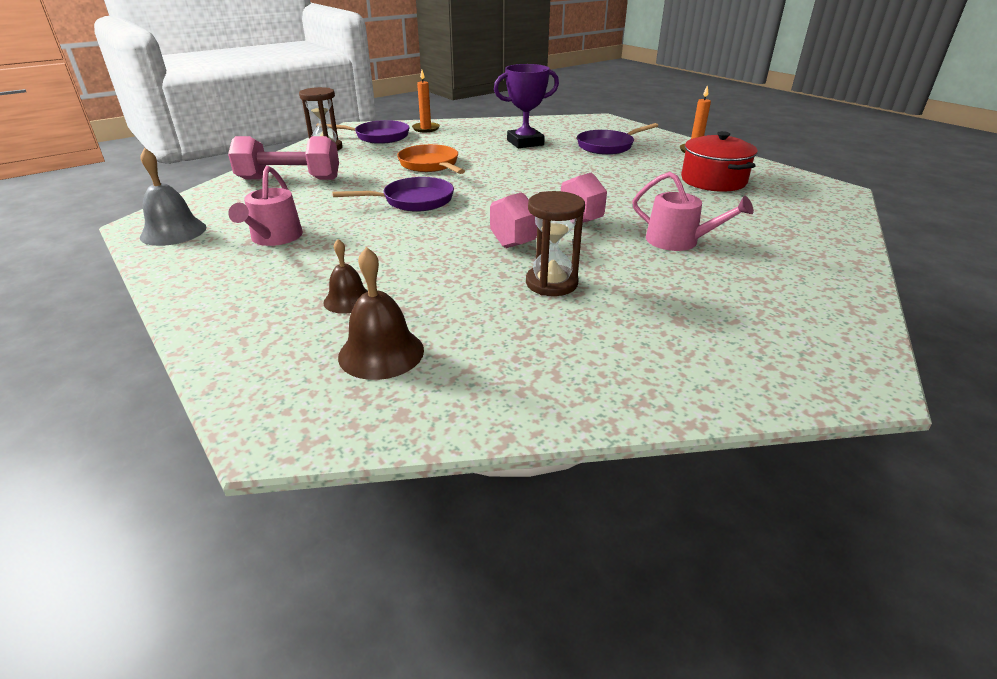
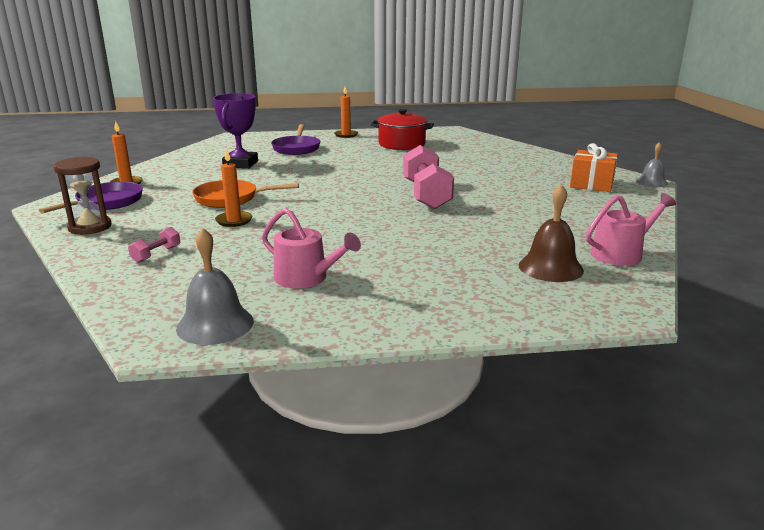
camera: 60 degrees left, 10 degrees down
pink dumbbell [228,136,339,180] -> pink dumbbell [128,227,180,263], size x0.43
brown bell [323,239,368,314] -> none
purple pan [333,177,454,212] -> none
brown hourglass [526,191,585,296] -> none
pink watering can [632,172,754,251] -> pink watering can moved to [586,193,676,266]
none -> orange candle [215,148,252,227]
none -> orange gift [570,143,618,192]
none -> grey bell [636,142,668,187]

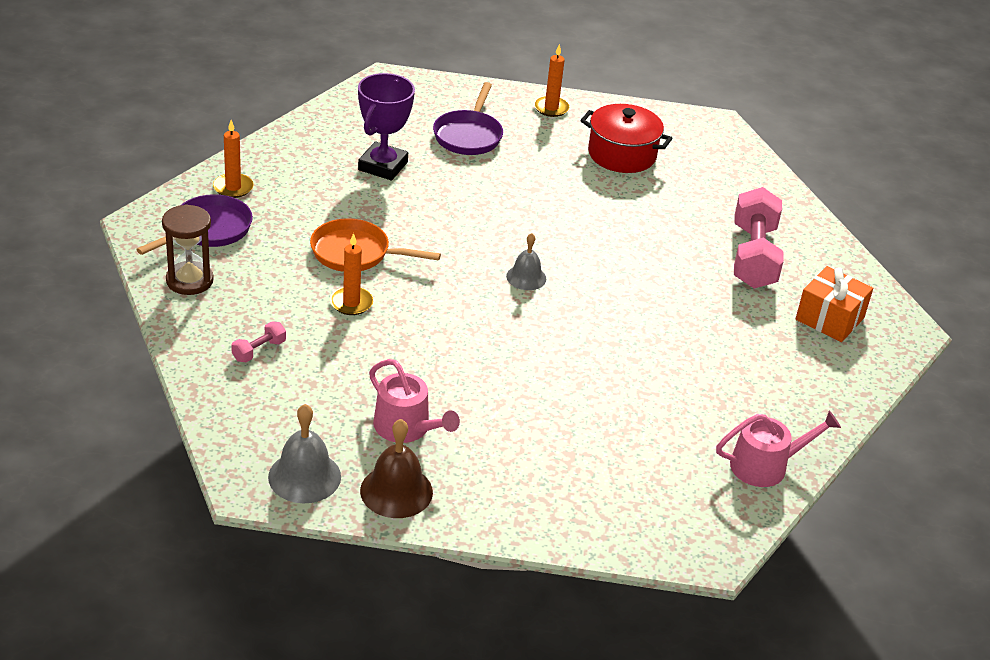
camera: 10 degrees right, 15 degrees up
pink dumbbell [403,145,454,209] -> pink dumbbell moved to [734,187,784,289]
brown bell [519,184,584,282] -> brown bell moved to [360,419,433,518]
grey bell [636,142,668,187] -> grey bell moved to [506,233,547,290]

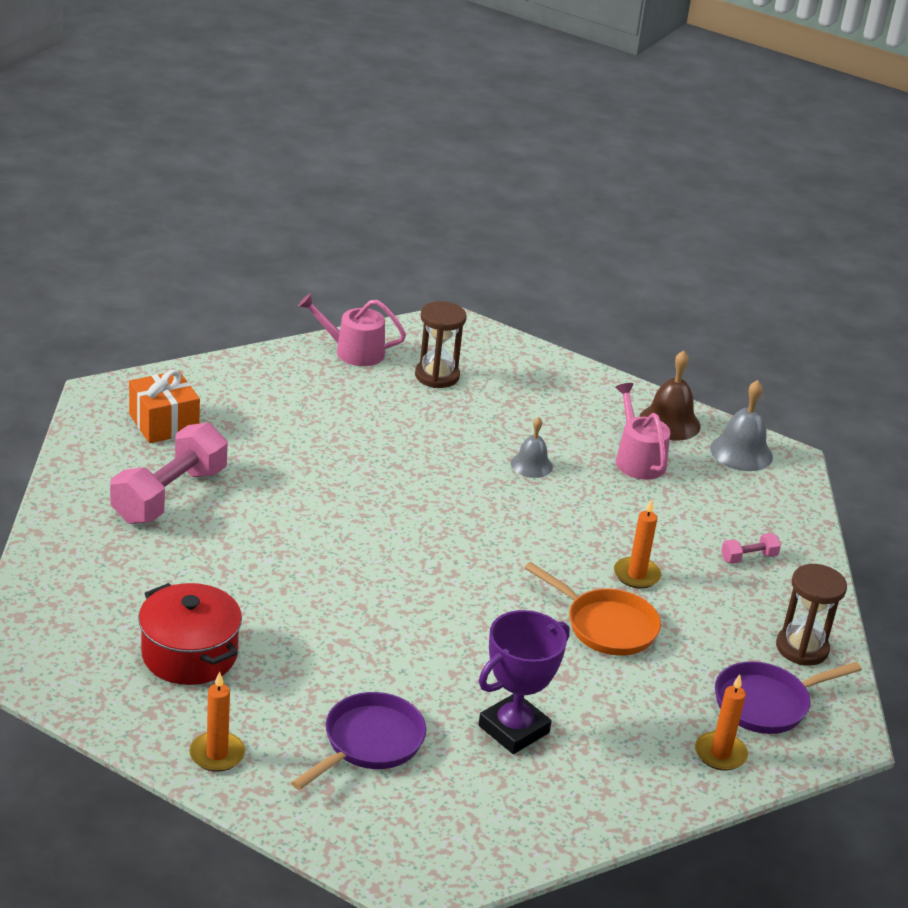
camera: 155 degrees left, 5 degrees down
grey bell [506,233,547,290] -> grey bell moved to [511,417,553,478]
none -> brown hourglass [415,301,466,388]

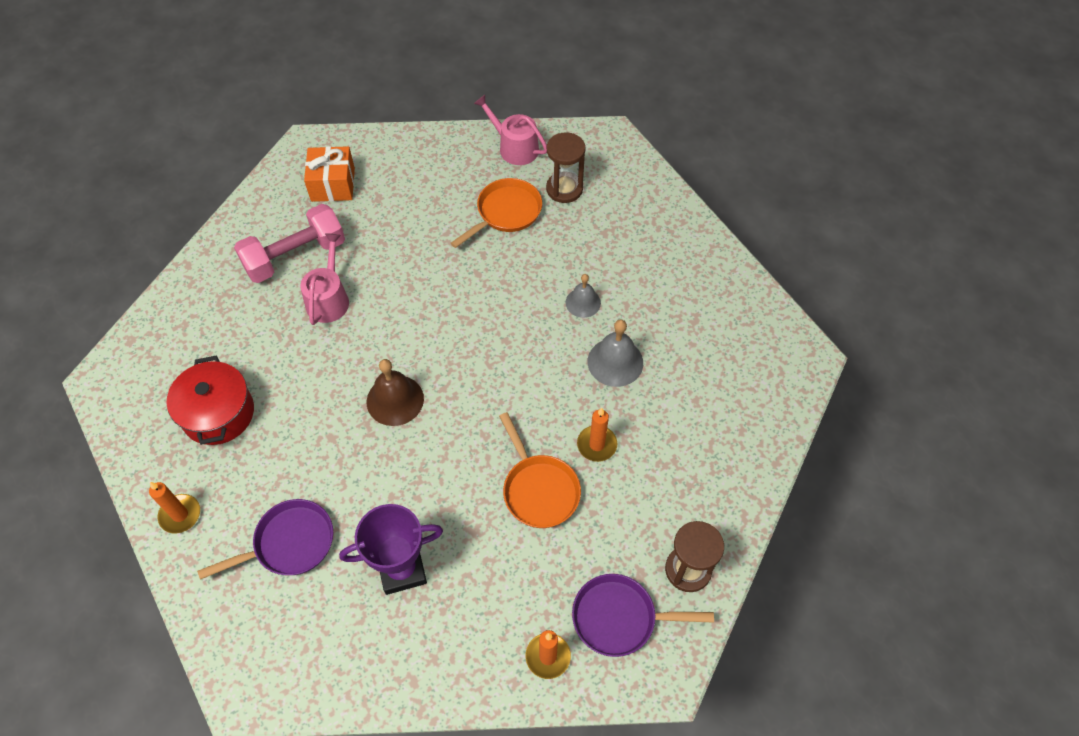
camera: 30 degrees right, 25 degrees up
pink watering can [615,383,670,480] -> pink watering can moved to [300,233,349,325]
brown bell [639,350,700,440] -> brown bell moved to [367,359,424,426]
grey bell [710,380,773,471] -> grey bell moved to [588,319,643,387]
pink dumbbell [721,533,781,564] -> none
none -> orange pan [451,178,542,248]

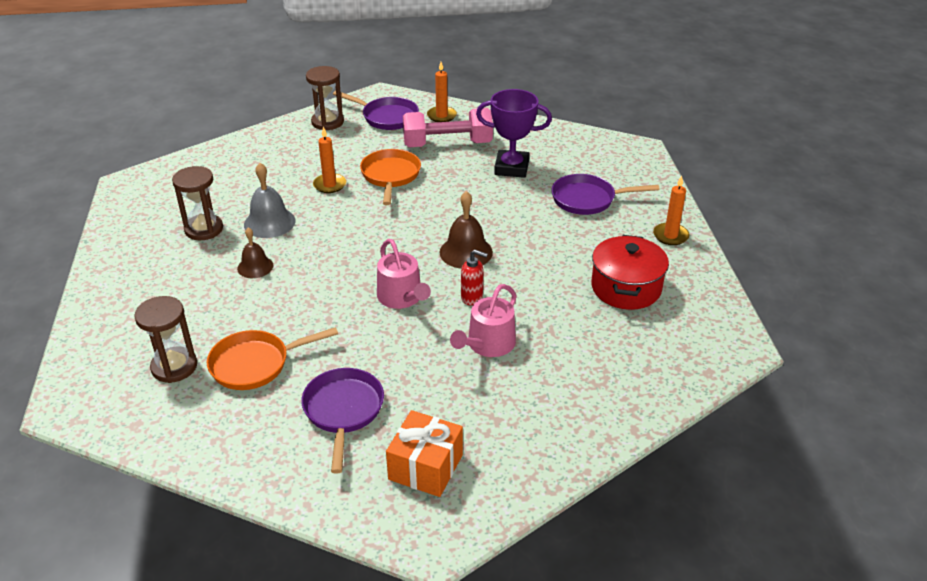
camera: 155 degrees left, 20 degrees down
pink dumbbell [234,204,345,283] -> pink dumbbell moved to [403,108,493,147]
pink watering can [474,95,547,165] -> pink watering can moved to [377,239,431,309]
grey bell [565,274,601,318] -> brown bell [237,228,273,278]
none -> brown hourglass [172,166,223,240]
none -> purple pan [301,368,384,474]
none -> red soap dispenser [461,250,488,305]

